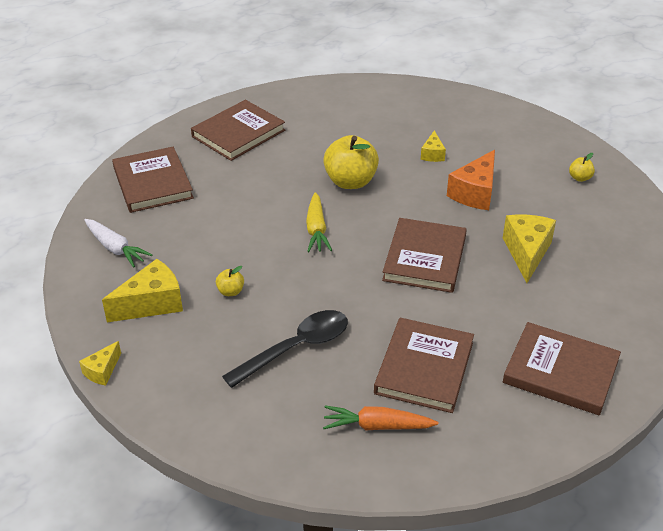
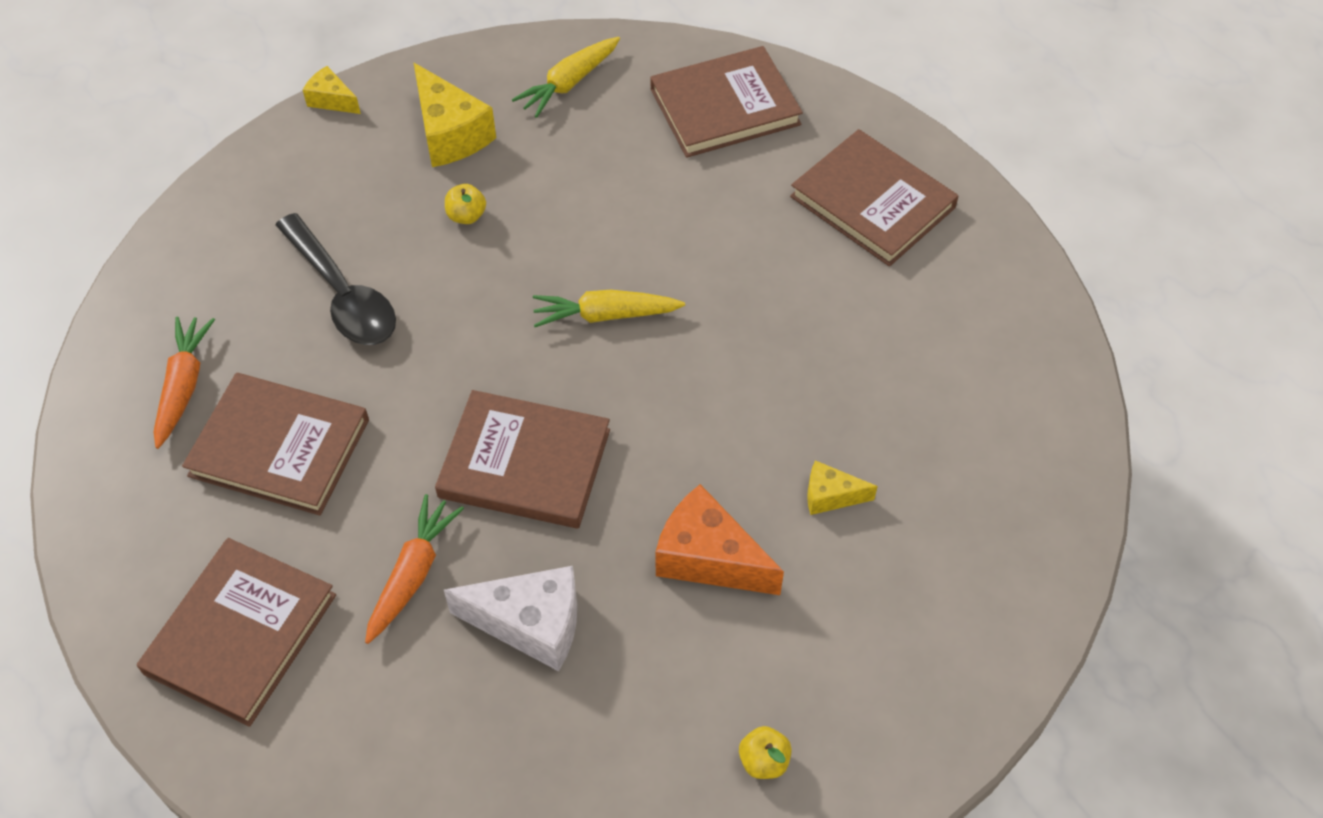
camera: 90 degrees right, 15 degrees up
white carrot [84,219,153,268] -> yellow carrot [512,37,620,118]
yellow apple [323,135,379,189] -> none
yellow cheese [503,215,556,283] -> white cheese [444,566,577,671]
none -> orange carrot [365,494,464,644]

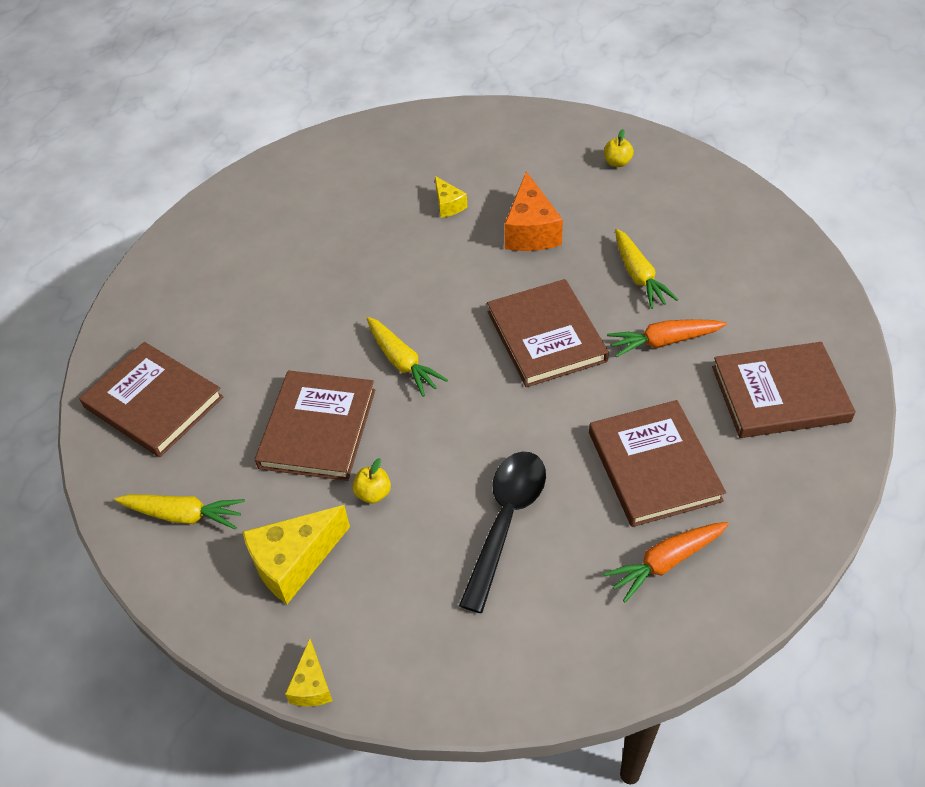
camera: 120 degrees left, 5 degrees down
yellow cheese [414,63,496,167] -> yellow cheese turned 150 degrees counterclockwise [243,505,350,604]
white cheese [444,566,577,671] -> yellow carrot [615,229,679,309]
brown book [790,129,959,266] -> brown book moved to [255,370,375,481]

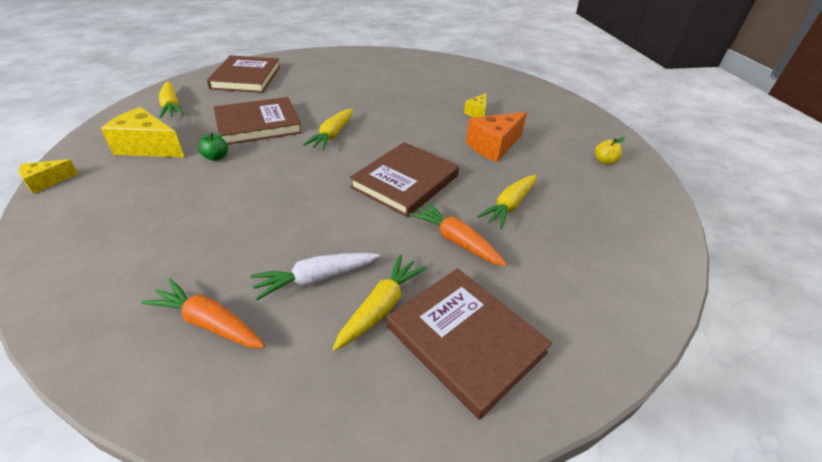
camera: 50 degrees right, 10 degrees down
yellow apple [352,458,391,504] -> green apple [198,132,228,161]
black spoon [459,451,546,613] -> none
brown book [589,400,726,527] -> white carrot [251,253,380,300]
none -> yellow carrot [333,254,427,351]

